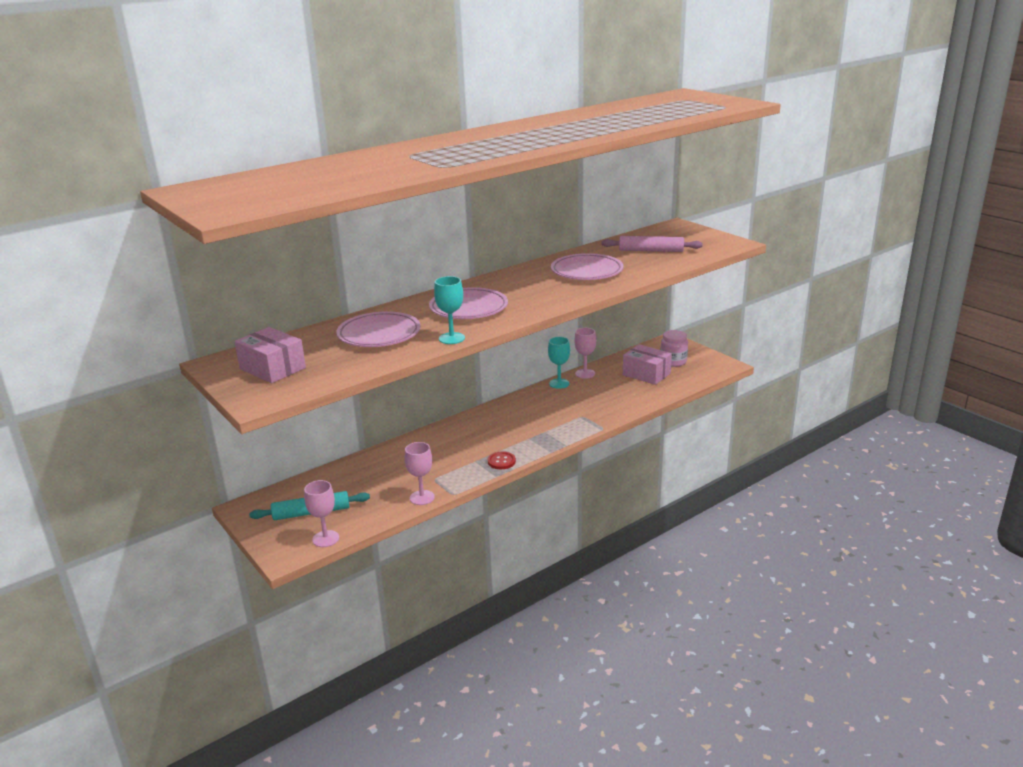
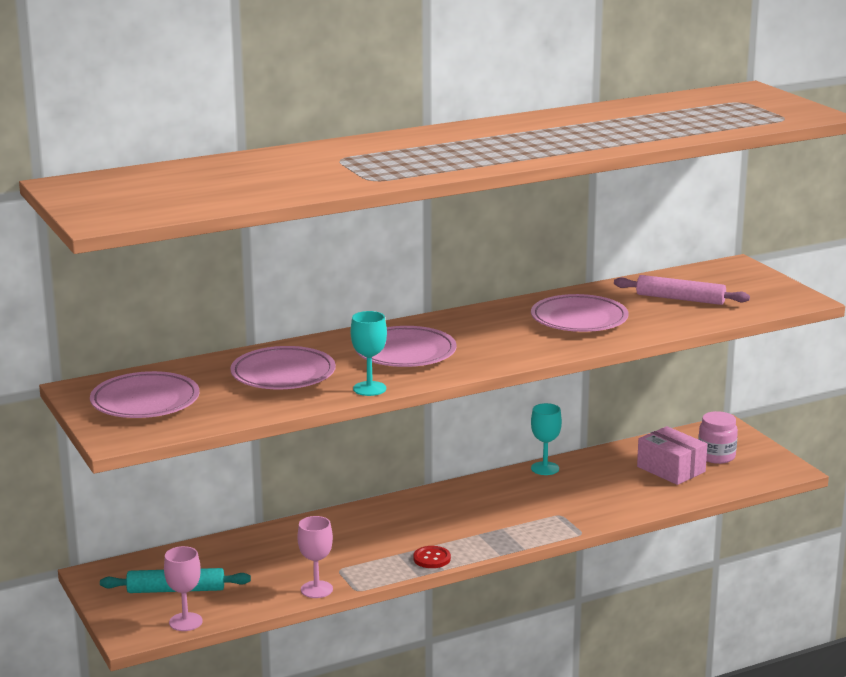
camera: 10 degrees right, 5 degrees down
pink box [234,327,306,383] -> pink plate [90,371,200,418]
pink goblet [574,328,596,379] -> none

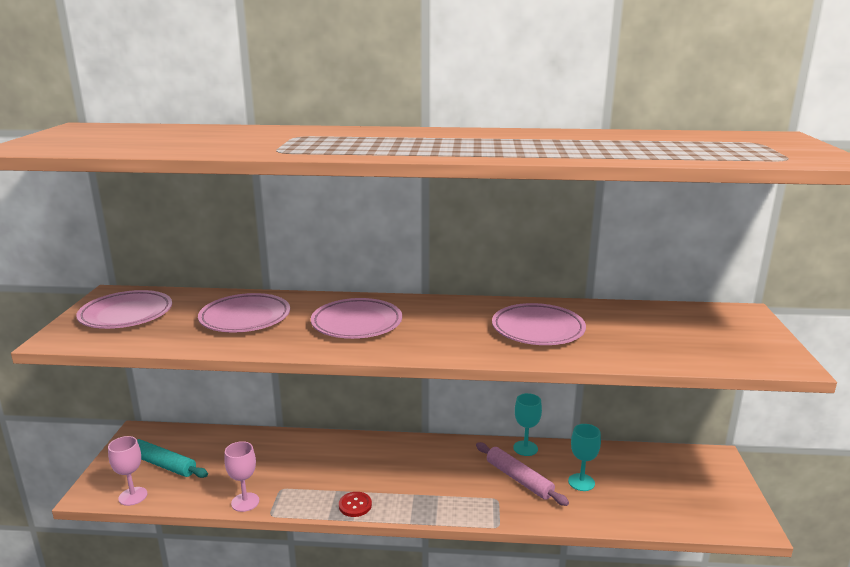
camera: 30 degrees right, 0 degrees up
turquoise goblet [351,311,387,396] -> turquoise goblet moved to [568,424,601,491]
pink rolling pin [614,275,750,305] -> pink rolling pin moved to [476,442,569,506]
pink box [637,426,707,485] -> none
pink jar [698,411,738,464] -> none

